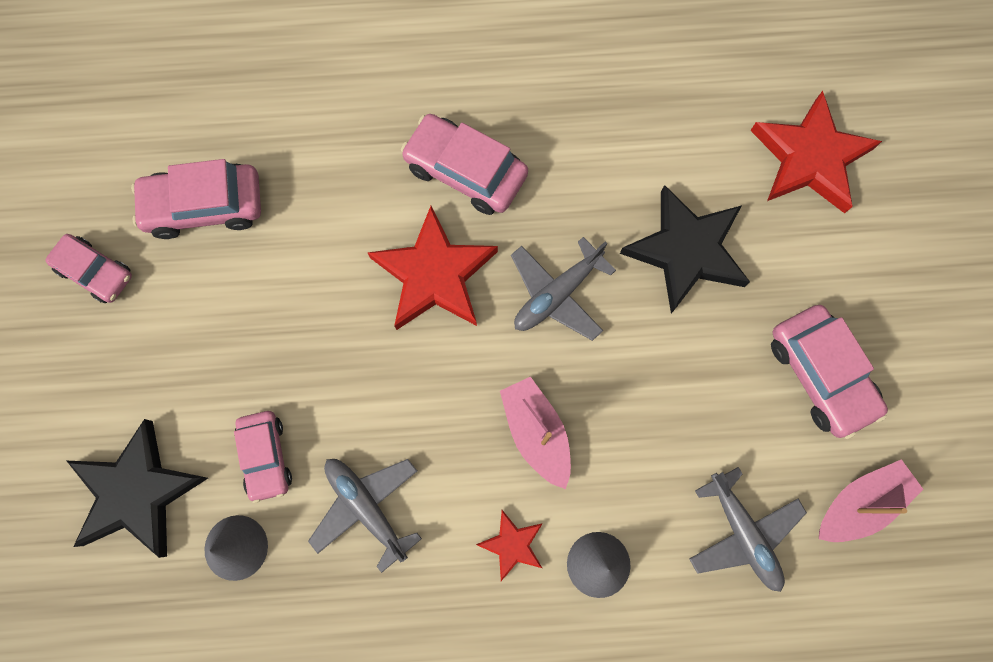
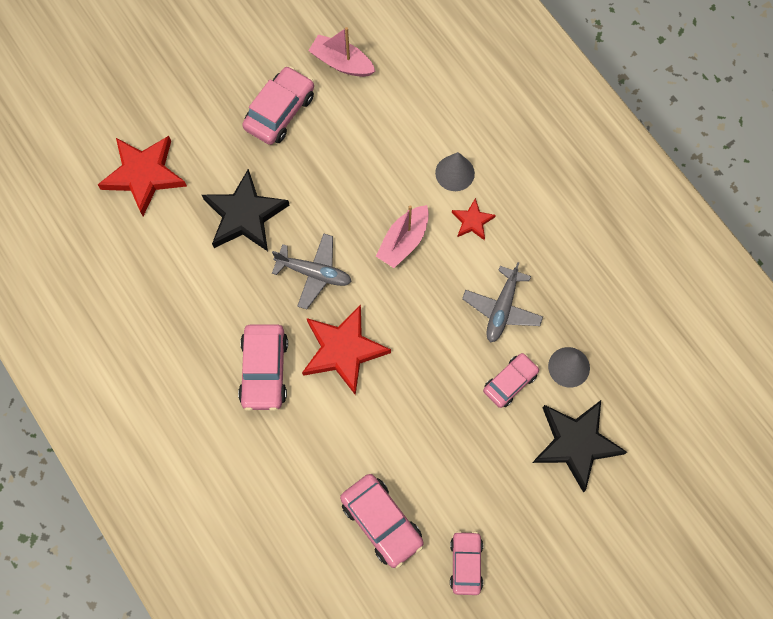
camera: 120 degrees left, 5 degrees down
grey plane [689,467,807,592] -> none

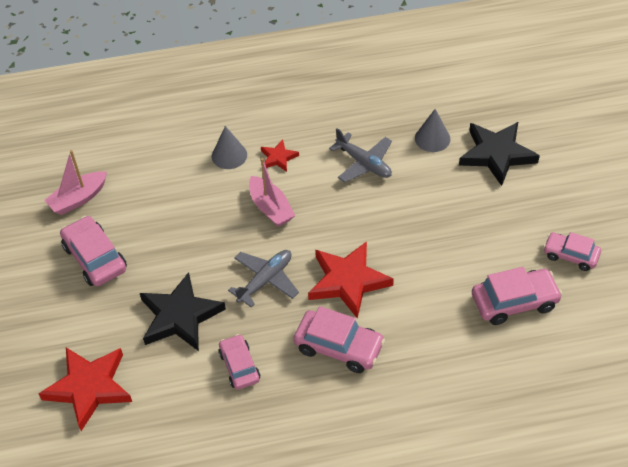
camera: 65 degrees left, 20 degrees down
pink car [483,353,539,408] -> pink car moved to [218,334,260,390]

